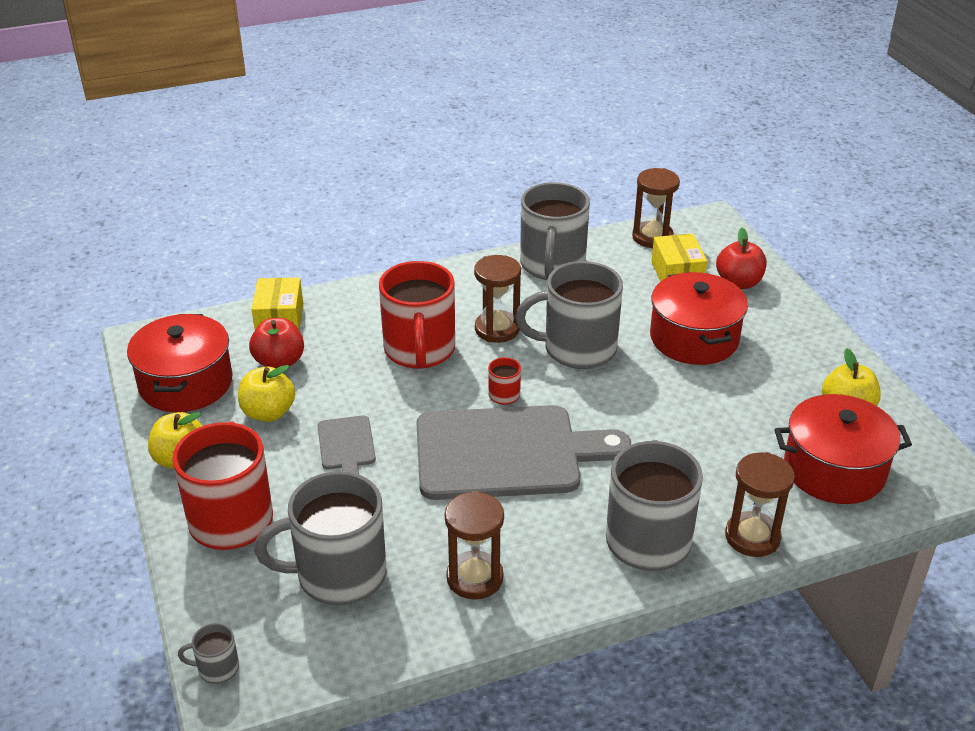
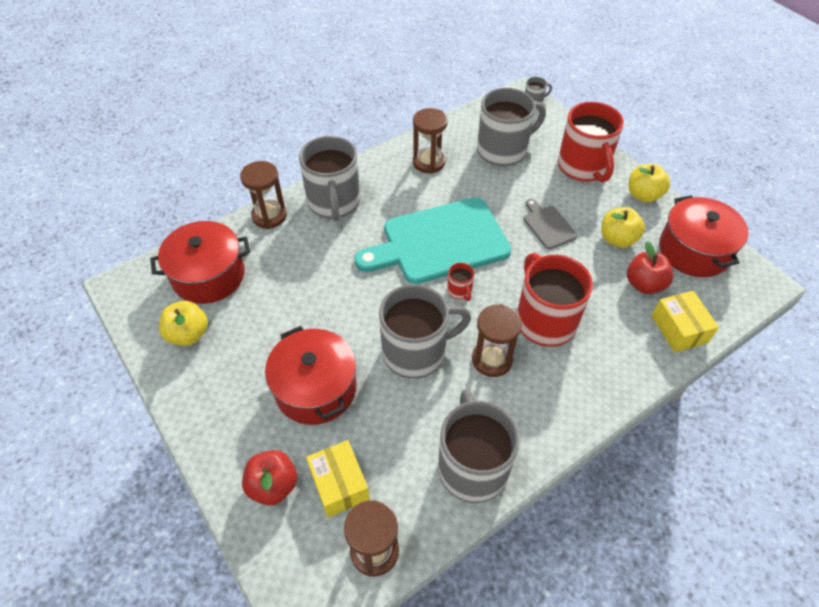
camera: 165 degrees right, 15 degrees up
grey cutting board [416,405,631,500] -> turquoise cutting board [354,197,511,284]

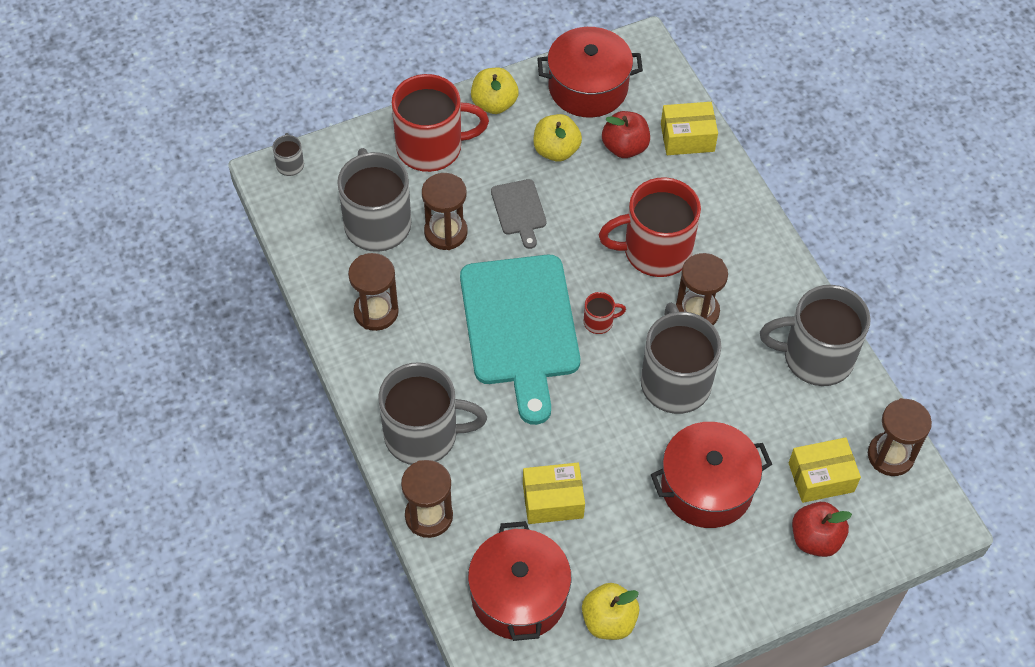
camera: 80 degrees left, 5 degrees up
grey cutting board [523,199,578,249] -> grey cutting board turned 90 degrees counterclockwise [491,179,547,249]
none -> brown hourglass [422,173,468,250]
none -> yellow box [523,463,585,524]

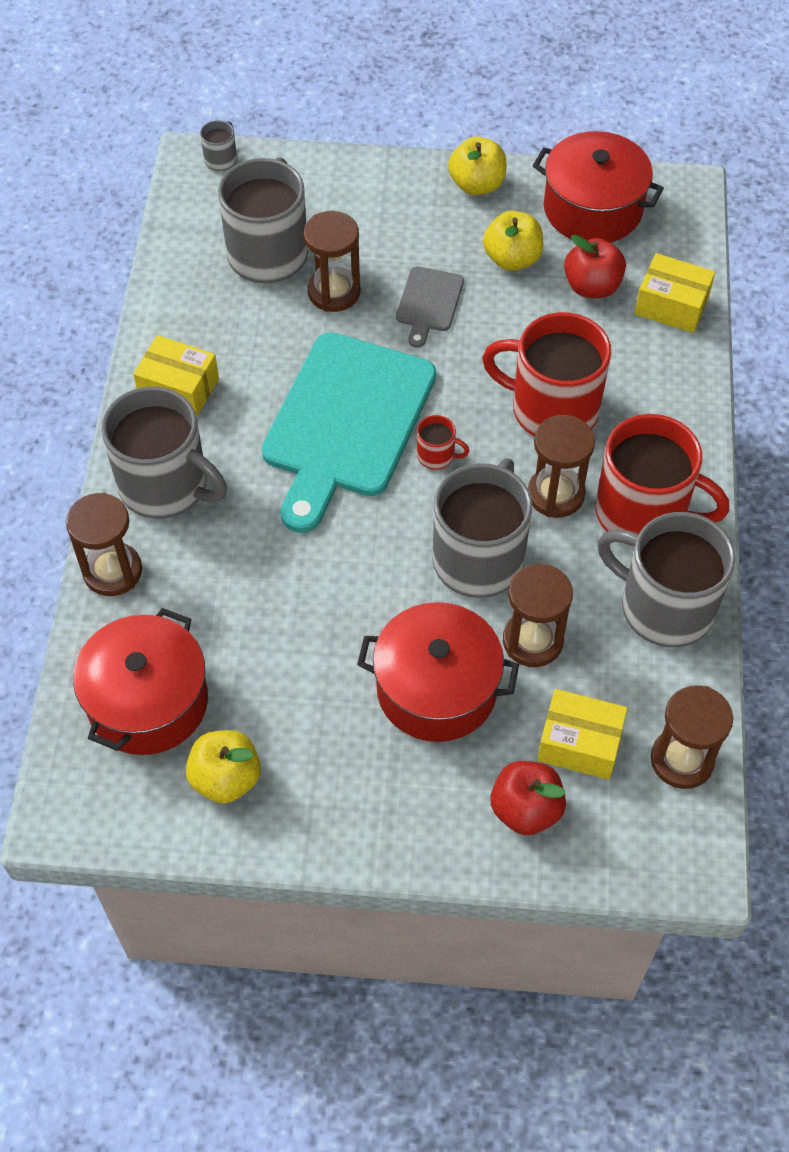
camera: 30 degrees right, 0 degrees up
brown hourglass [348,253,399,331] -> brown hourglass moved to [503,563,573,667]
red mug [392,74,489,172] -> red mug moved to [595,414,729,545]
yellow box [523,463,585,524] -> yellow box moved to [133,335,219,417]

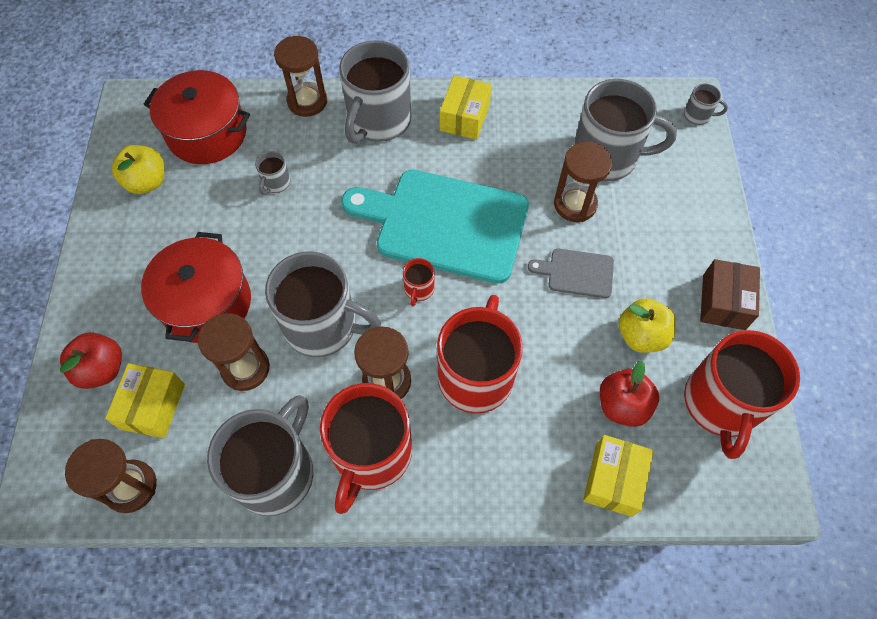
camera: 85 degrees right, 5 degrees up
yellow apple [448,137,506,195] -> brown box [700,259,760,330]
red pot [533,131,664,243] -> red mug [684,330,800,459]
none -> grey mug [255,151,290,195]

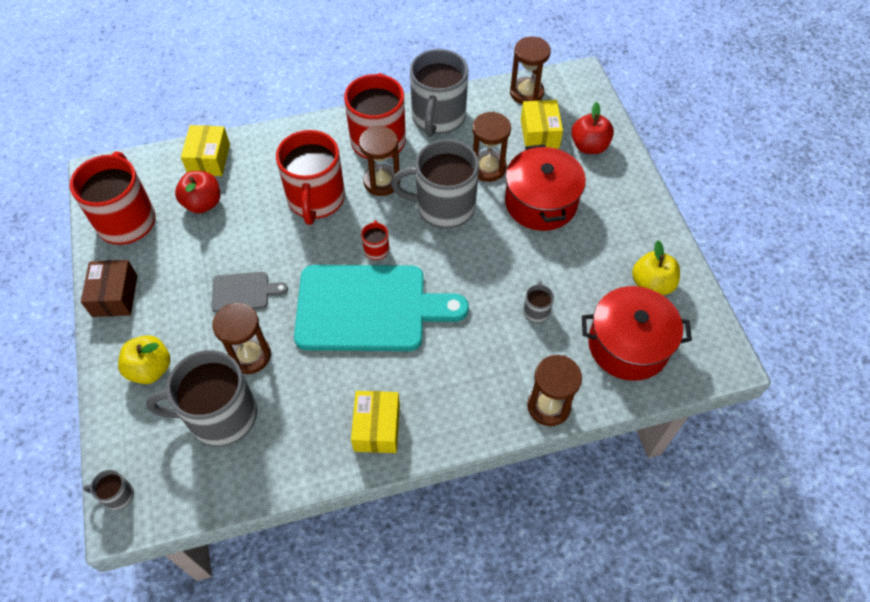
camera: 165 degrees right, 5 degrees down
grey mug [339,40,411,144] -> none
yellow apple [618,298,676,353] -> yellow apple moved to [118,335,170,384]

